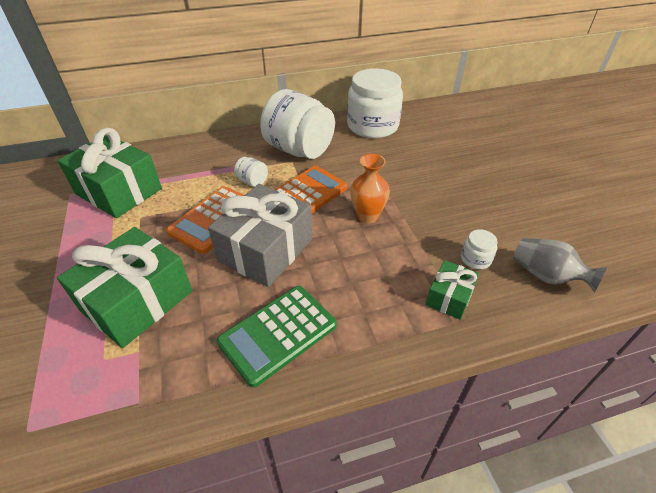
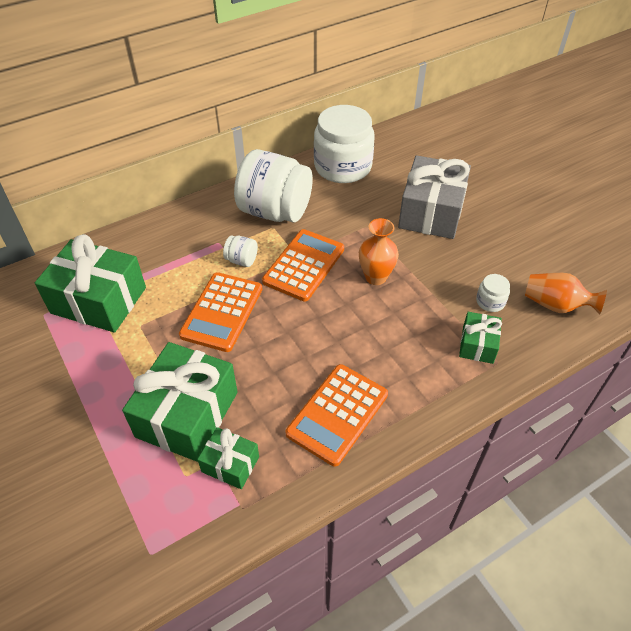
camera: 15 degrees left, 5 degrees up
grey gift [208,184,312,287] -> grey gift moved to [398,155,471,239]
green calculator [217,286,337,388] -> orange calculator [286,364,388,467]
grey vase [513,238,607,293] -> orange vase [525,273,607,314]
none -> green gift [197,427,259,489]

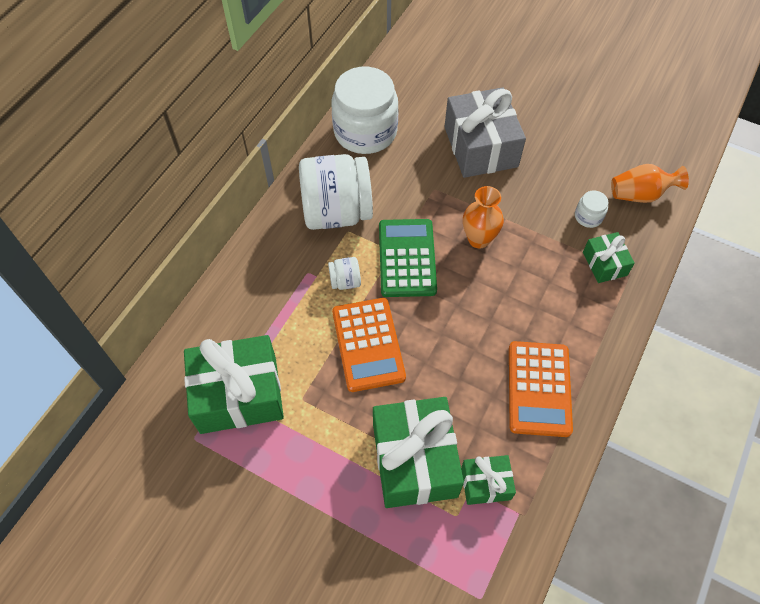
camera: 30 degrees left, 10 degrees up
orange calculator [262,229,344,301] -> green calculator [379,219,437,297]

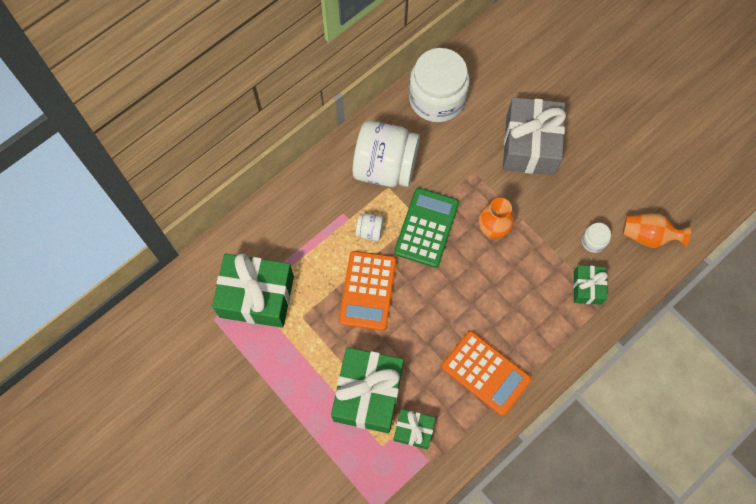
camera: 20 degrees right, 10 degrees up
orange calculator [509,341,573,437] -> orange calculator turned 75 degrees counterclockwise [442,331,532,416]

